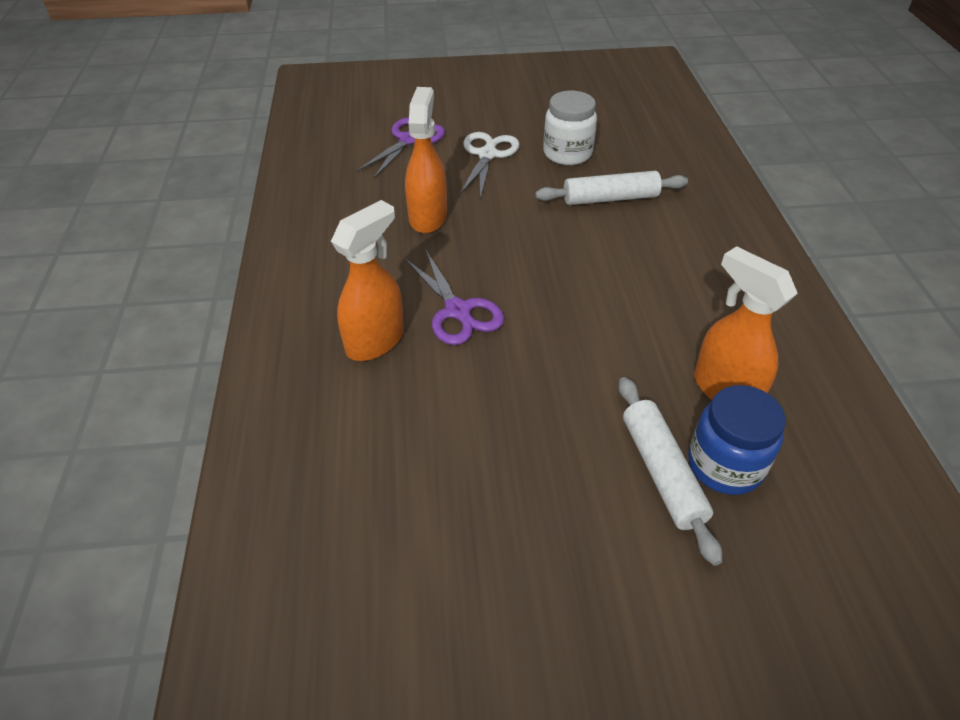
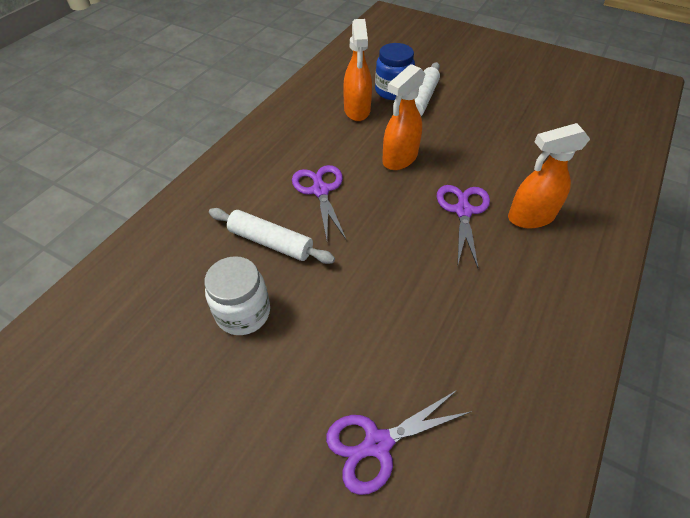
camera: 145 degrees left, 5 degrees up
orange spray bottle [405,87,447,234] -> orange spray bottle moved to [382,64,425,170]
white scissors [459,132,520,199] -> none
none -> purple scissors [292,165,346,240]

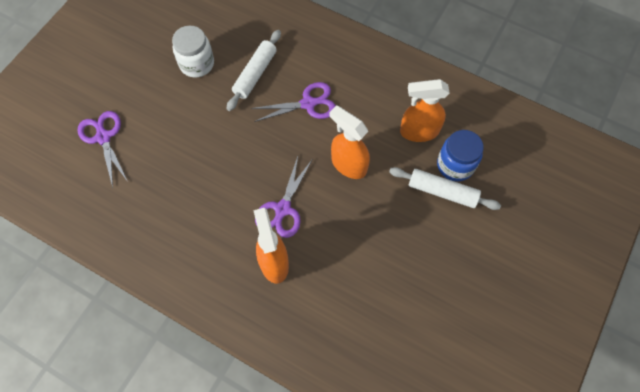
camera: 90 degrees right, 15 degrees up
purple scissors [437,185,490,268] -> purple scissors turned 105 degrees clockwise [255,156,312,238]

